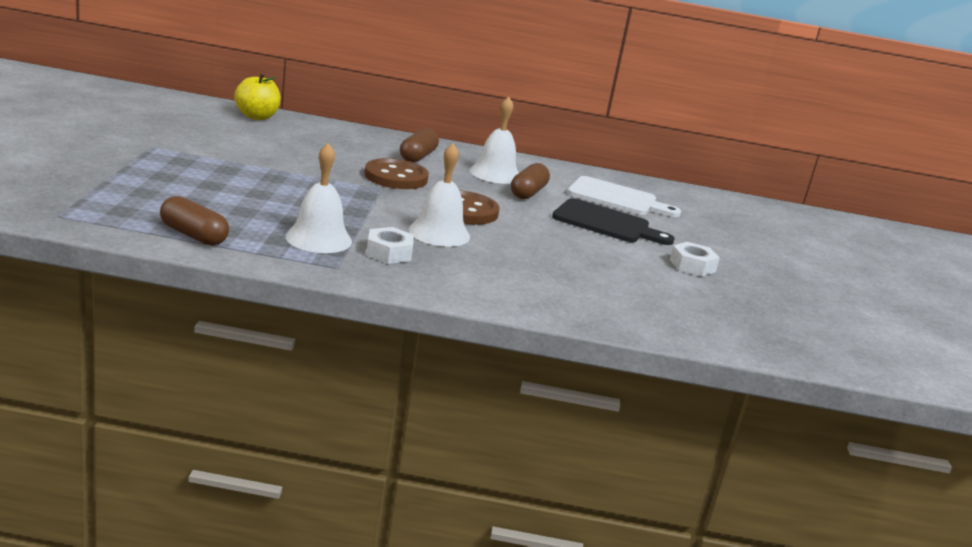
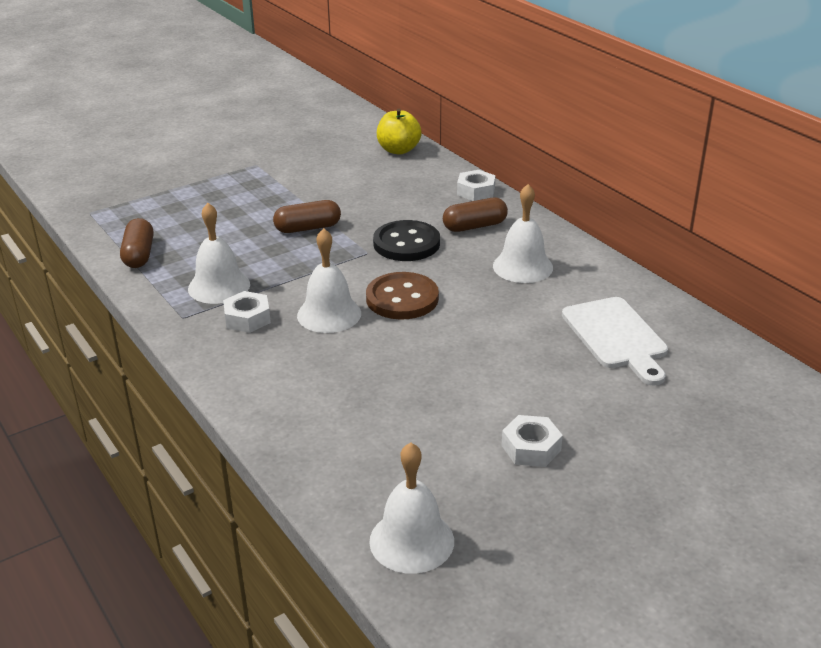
camera: 55 degrees right, 10 degrees up
brown button [364,158,429,189] -> black button [373,220,440,261]
brown capsule [511,163,550,199] -> brown capsule moved to [273,200,341,233]
black cutting board [552,198,674,245] -> none
none -> white bell [369,442,454,574]
none -> white nut [457,170,496,201]

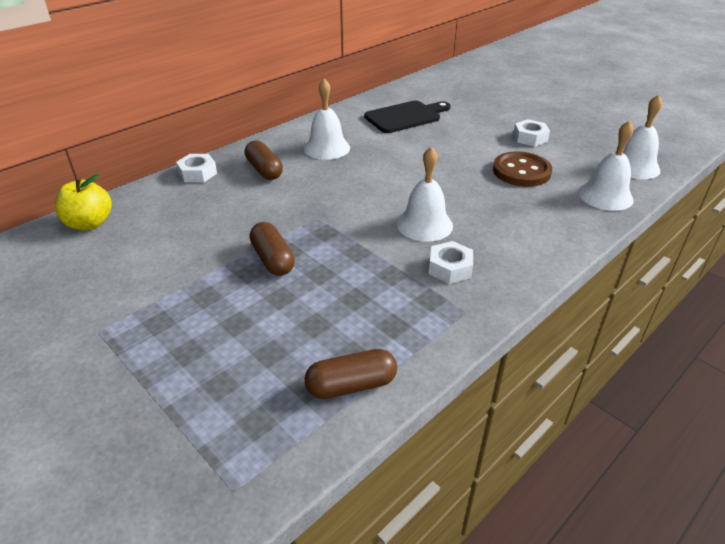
camera: 100 degrees left, 5 degrees up
white bell [188,203,250,304] -> white bell moved to [578,121,634,211]
brown button [366,272,439,319] -> brown button moved to [493,152,552,187]
black button [373,220,440,261] -> none
white cutting board [562,297,668,386] -> black cutting board [364,101,450,133]

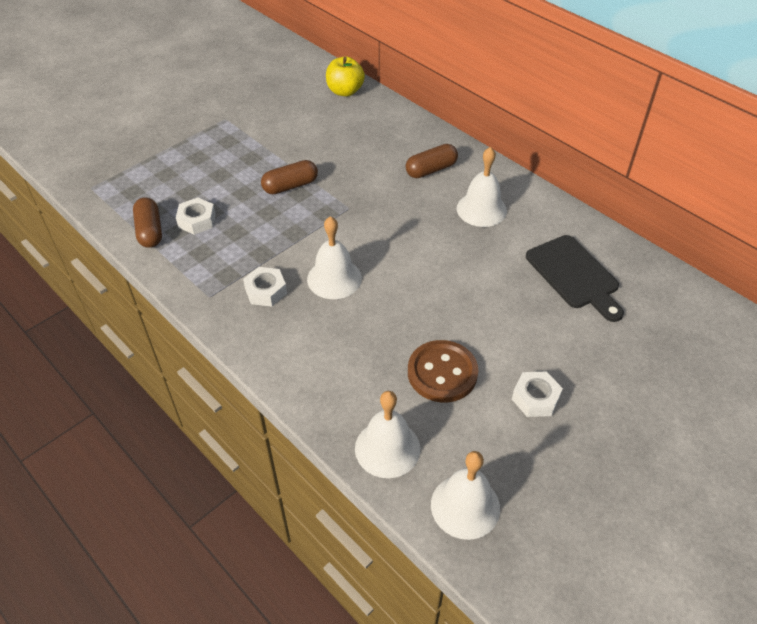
camera: 90 degrees right, 10 degrees up
white nut [176,154,217,183] -> white nut moved to [176,197,216,235]

